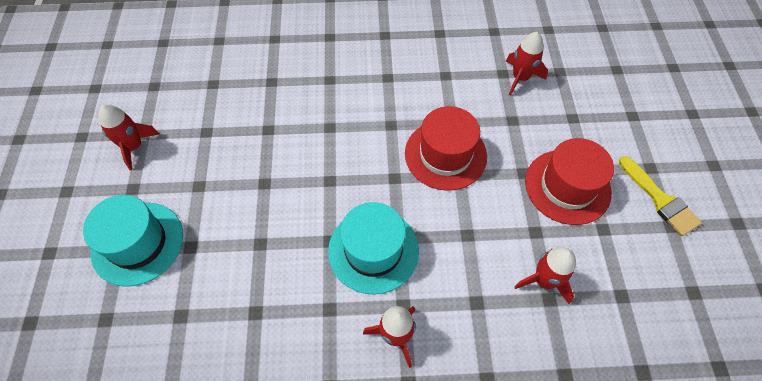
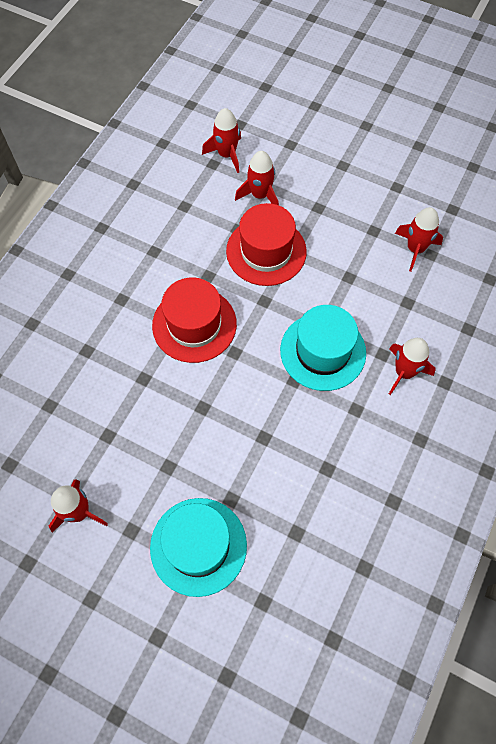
camera: 60 degrees left, 5 degrees up
red hat [525,138,614,225] -> red hat moved to [152,277,237,363]
yellow brush [619,156,702,236] -> none
none -> red rocket [235,151,279,205]

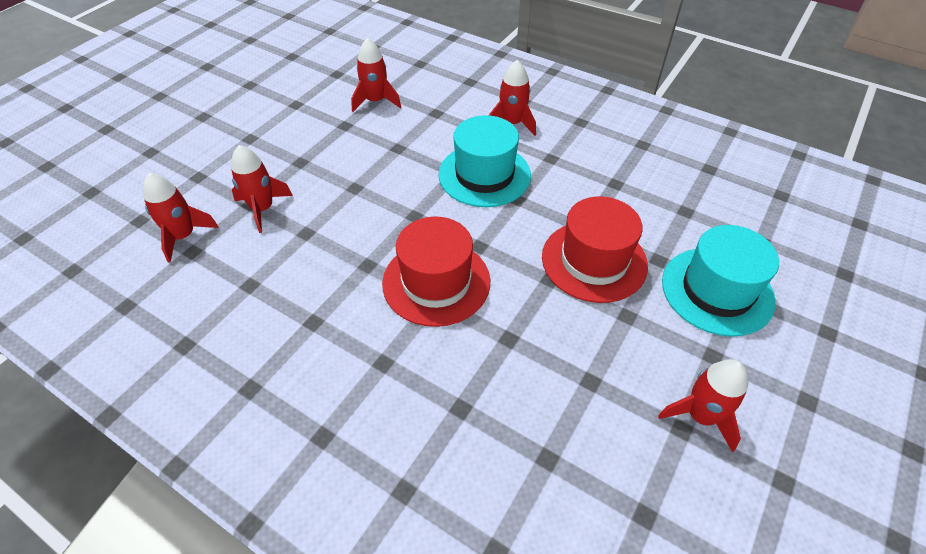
camera: 85 degrees left, 15 degrees down
red hat [226,203,307,286] -> red hat moved to [542,196,648,303]

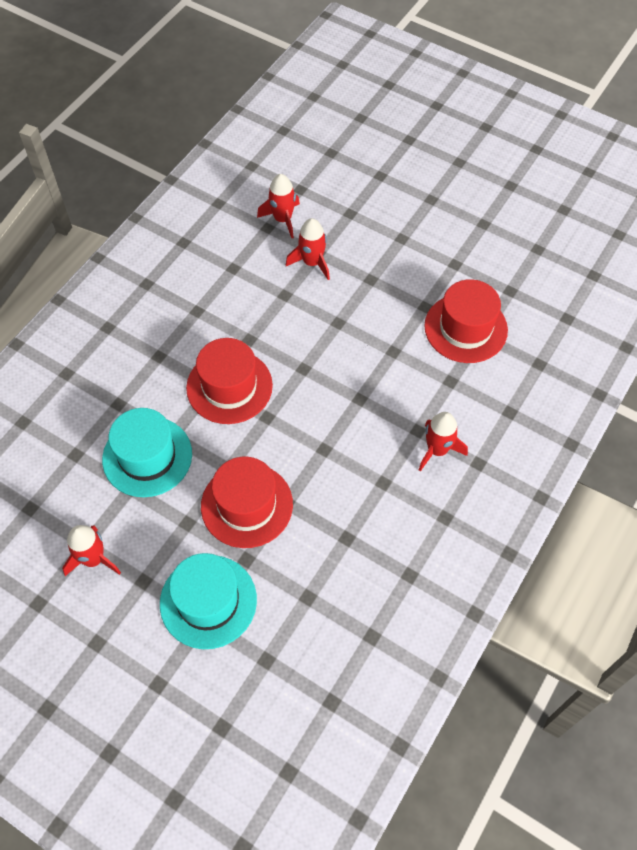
camera: 90 degrees right, 10 degrees up
red rocket [351,38,401,112] -> red hat [424,279,508,363]
turquoise hat [438,115,531,207] -> turquoise hat moved to [102,408,192,497]

